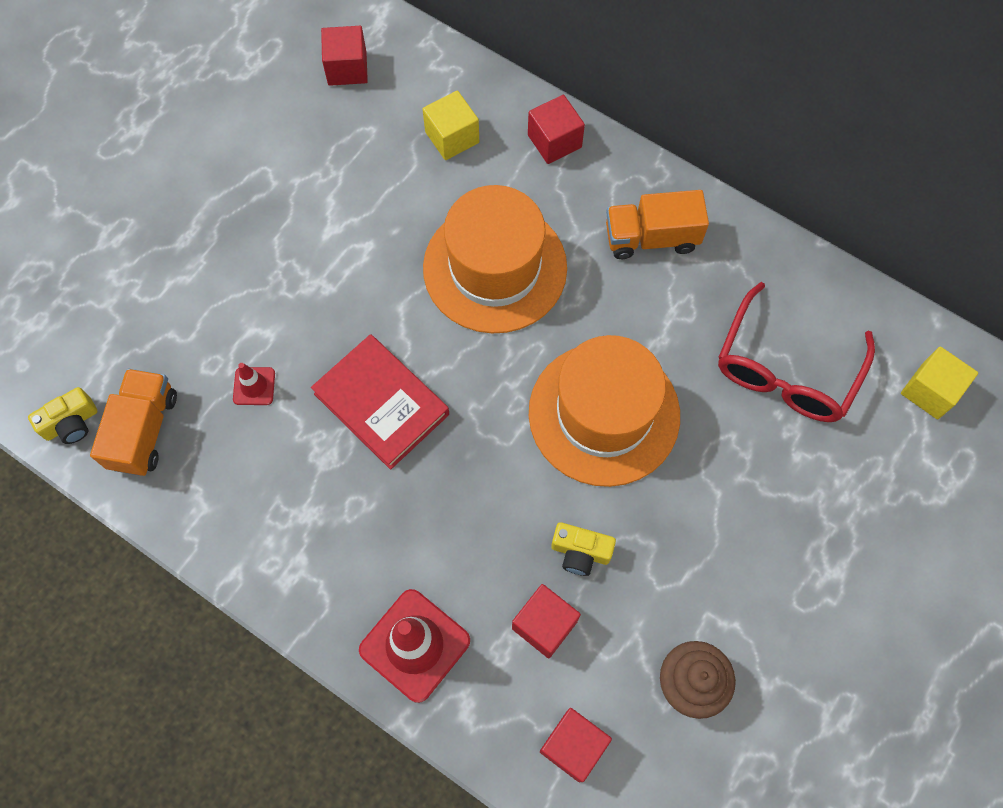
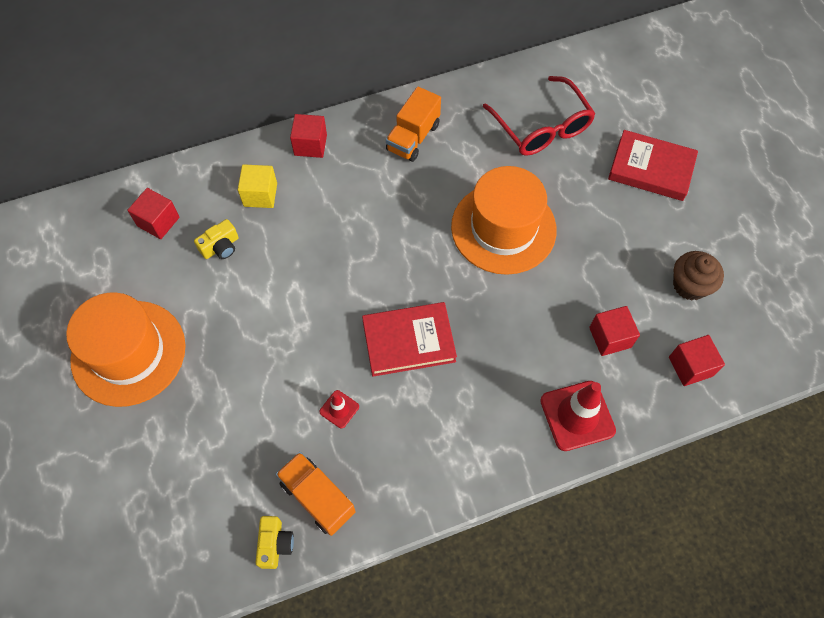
camera: 55 degrees left, 5 degrees down
orange hat [423,185,567,333] -> orange hat moved to [66,292,186,407]
yellow camera [551,522,616,576] -> yellow camera moved to [194,219,239,259]
yellow cube [901,346,978,419] -> none
none -> red book [608,130,698,201]

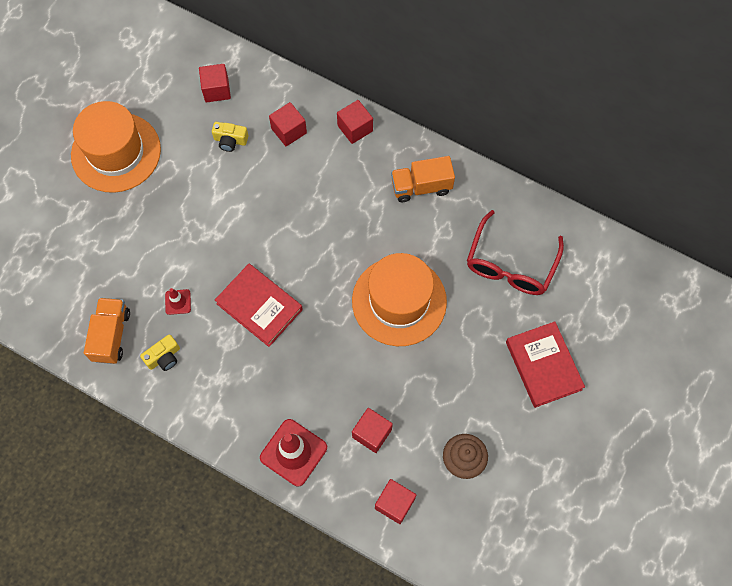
camera: 50 degrees right, 5 degrees up
yellow cube [238,164,277,208] -> red cube [269,102,307,146]
yellow camera [256,516,294,569] -> yellow camera moved to [140,334,180,371]

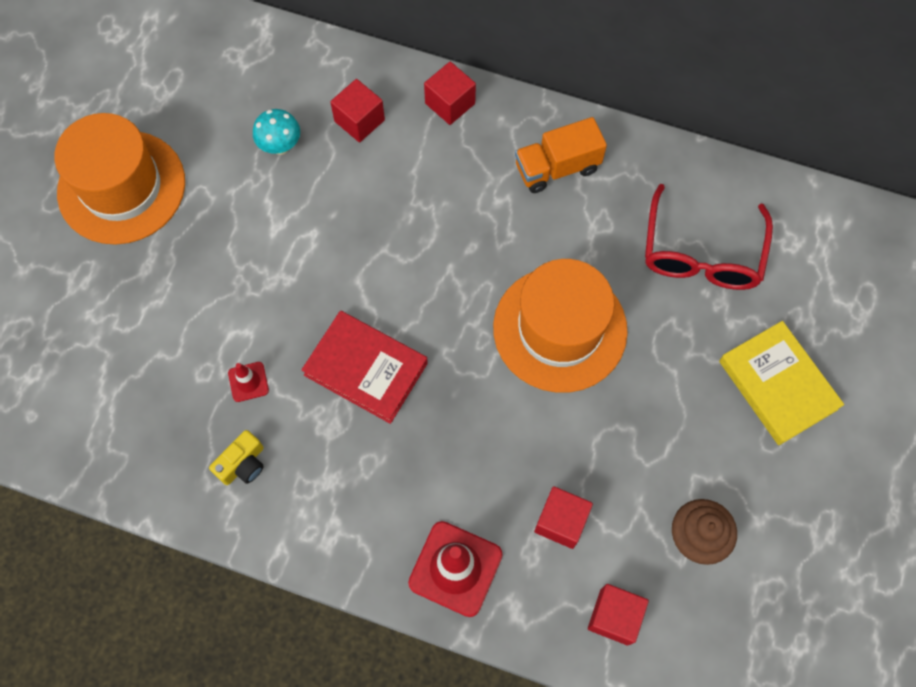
camera: 10 degrees left, 0 degrees up
orange truck [84,298,130,364] -> none
red cube [199,64,231,103] -> none
yellow camera [212,122,248,152] -> turquoise mushroom [253,109,300,155]
red book [506,321,585,408] -> yellow book [719,321,844,445]

